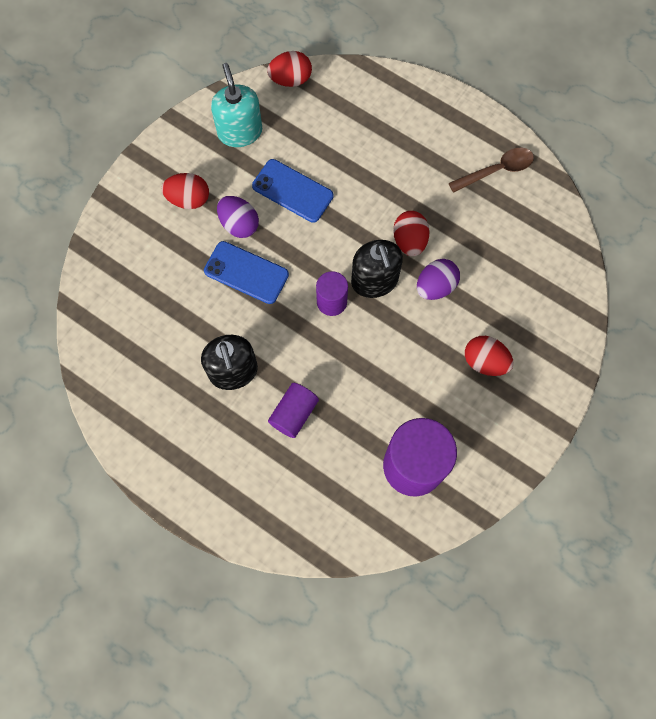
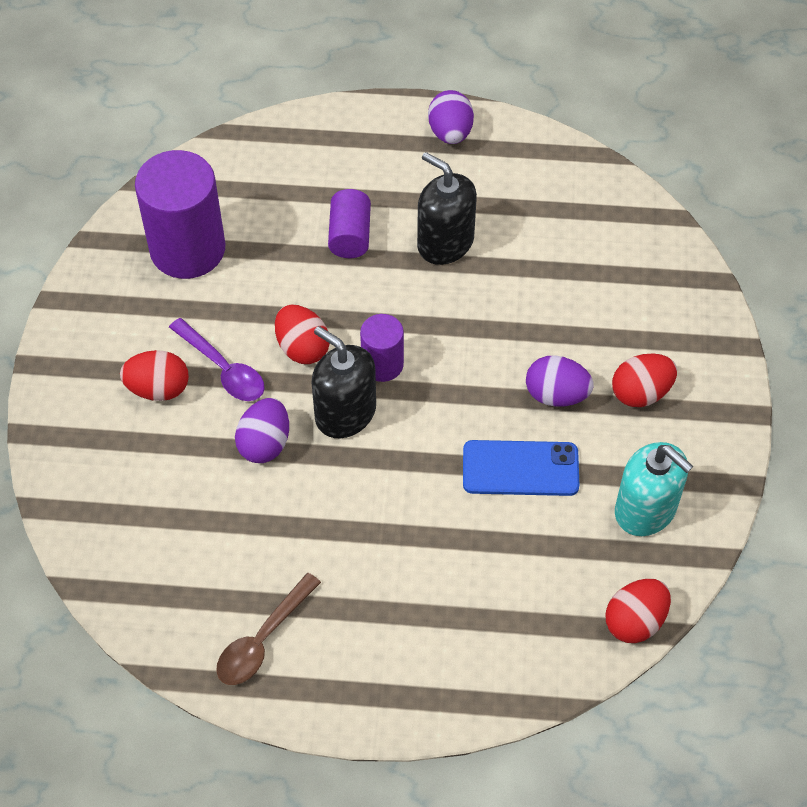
camera: 150 degrees right, 15 degrees down
blue phone [204,241,289,304] -> none
red egg [393,211,430,256] -> red egg moved to [275,305,330,364]
none -> purple spoon [169,318,265,401]
none -> purple egg [428,90,474,144]

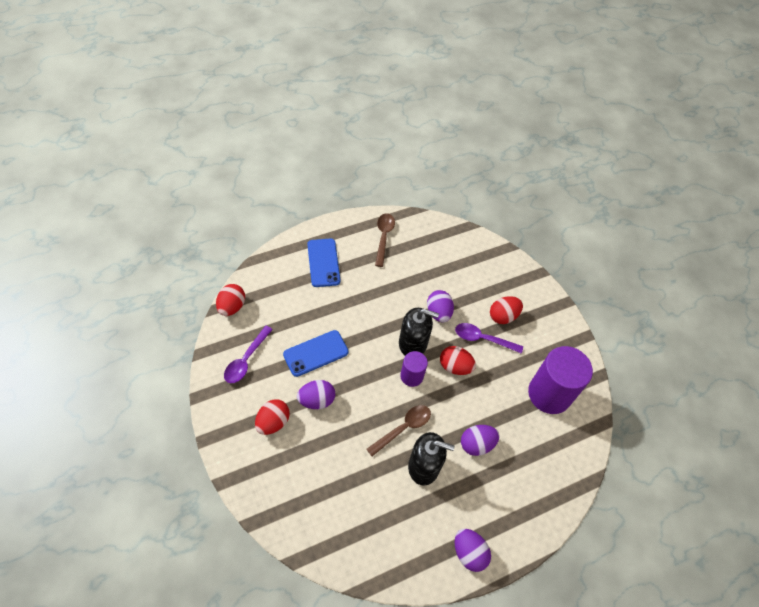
camera: 145 degrees right, 0 degrees up
purple cylinder [328,189,371,258] -> purple egg [461,425,500,456]
turquoise soap dispenser [615,442,693,536] -> purple spoon [224,326,273,383]
none -> blue phone [307,238,340,287]
none -> brown spoon [366,405,431,456]

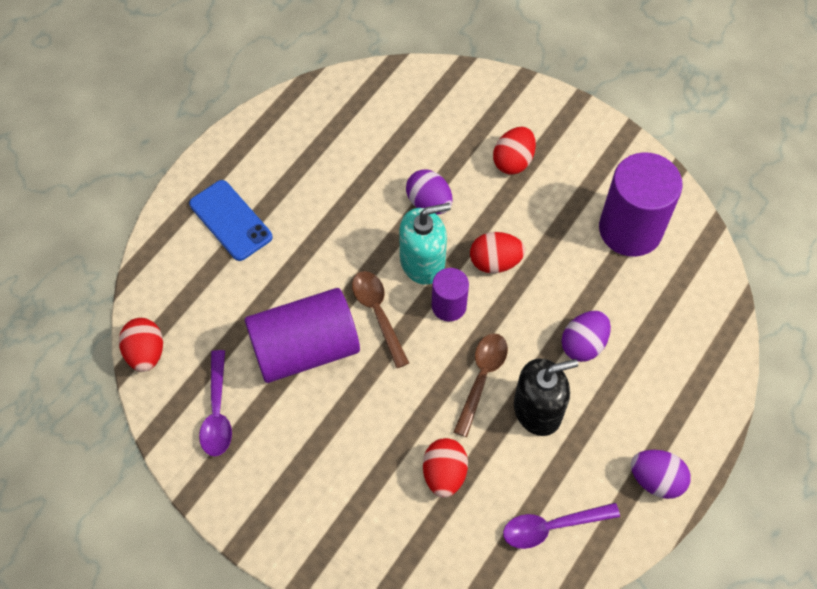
camera: 25 degrees left, 5 degrees up
red egg [255,399,290,435] -> red egg moved to [423,438,468,498]
blue phone [283,330,349,377] -> purple cylinder [245,288,360,383]
purple egg [297,380,335,409] -> none
brown spoon [375,213,395,267] -> brown spoon moved to [352,271,409,368]
black soap dispenser [399,308,439,356] -> turquoise soap dispenser [399,203,451,285]
purple spoon [455,323,523,354] -> purple spoon moved to [503,503,620,549]

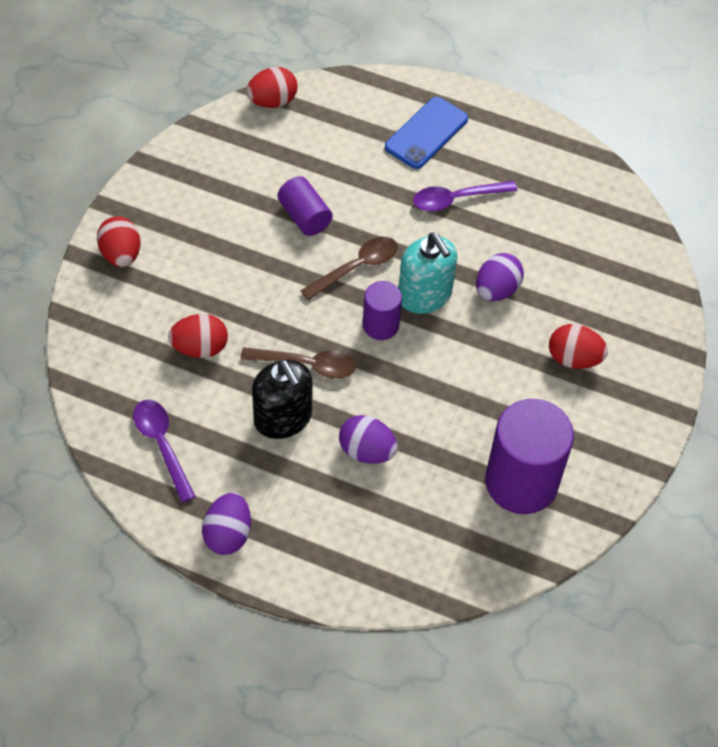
camera: 75 degrees right, 5 degrees down
purple spoon [199,350,232,456] -> purple spoon moved to [413,181,517,211]
purple cylinder [245,288,360,383] -> purple cylinder [277,176,333,236], size x0.53
red egg [470,232,525,273] -> red egg moved to [97,216,140,267]

